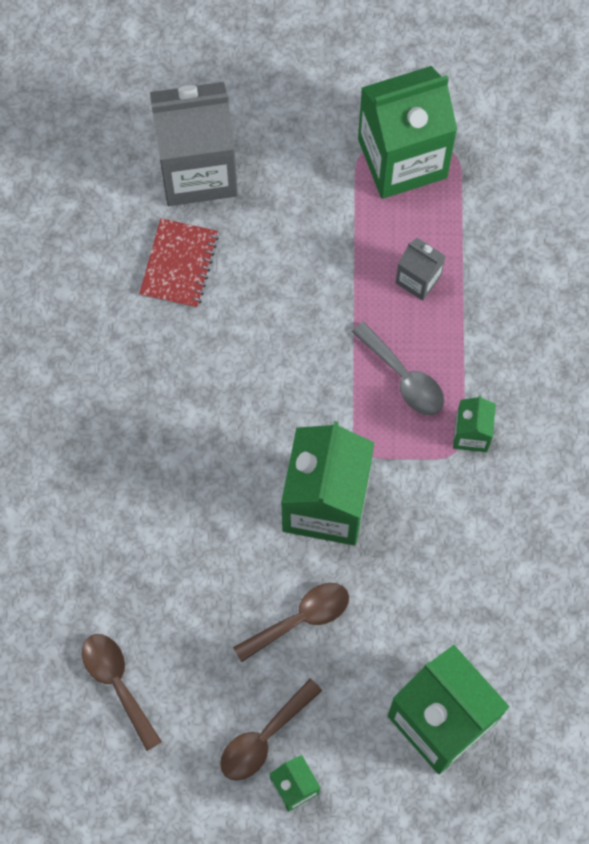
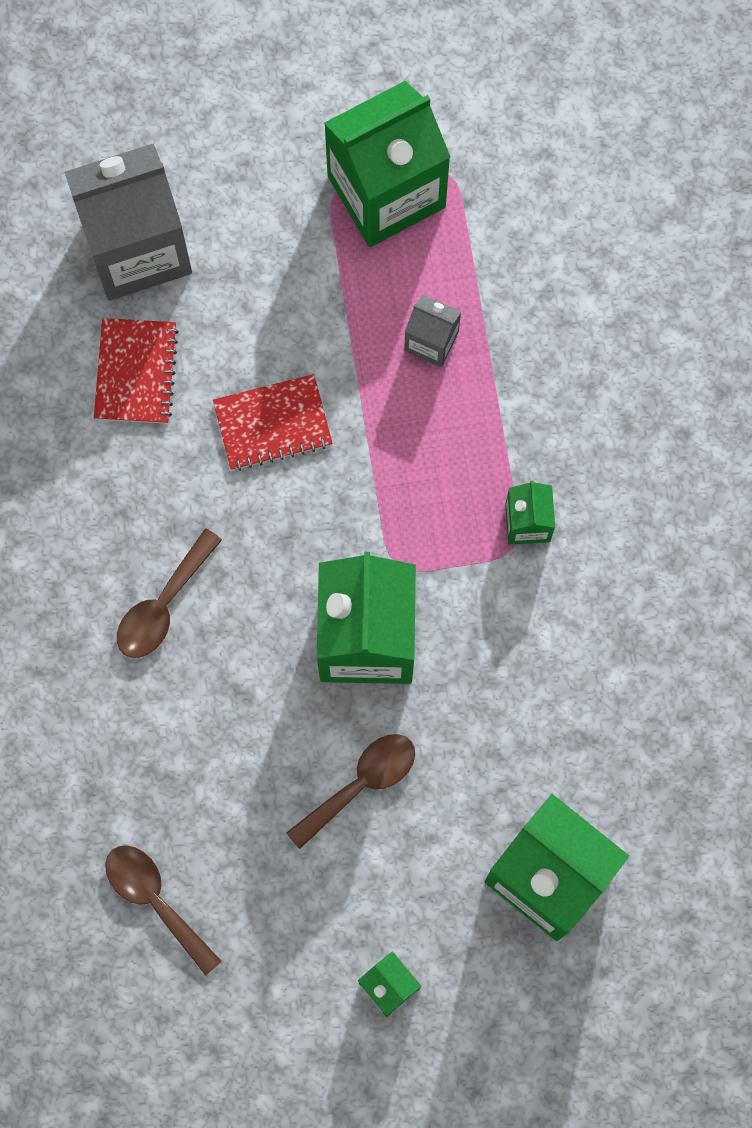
camera: 10 degrees left, 5 degrees up
brown spoon [220,679,322,781] -> brown spoon moved to [117,528,222,658]
grey spoon [352,322,444,415] -> none
none -> red notebook [213,374,333,471]

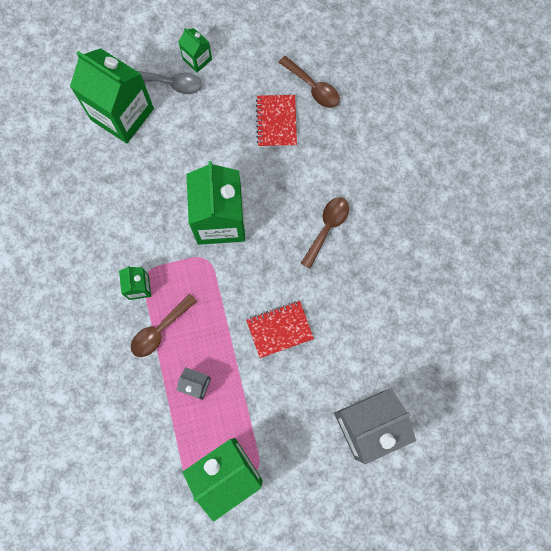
camera: 175 degrees right, 0 degrees up
red notebook [94,318,179,424] -> red notebook moved to [256,95,297,147]
brown spoon [286,734,415,849] -> brown spoon moved to [131,294,197,357]
none -> grey spoon [137,71,202,94]

